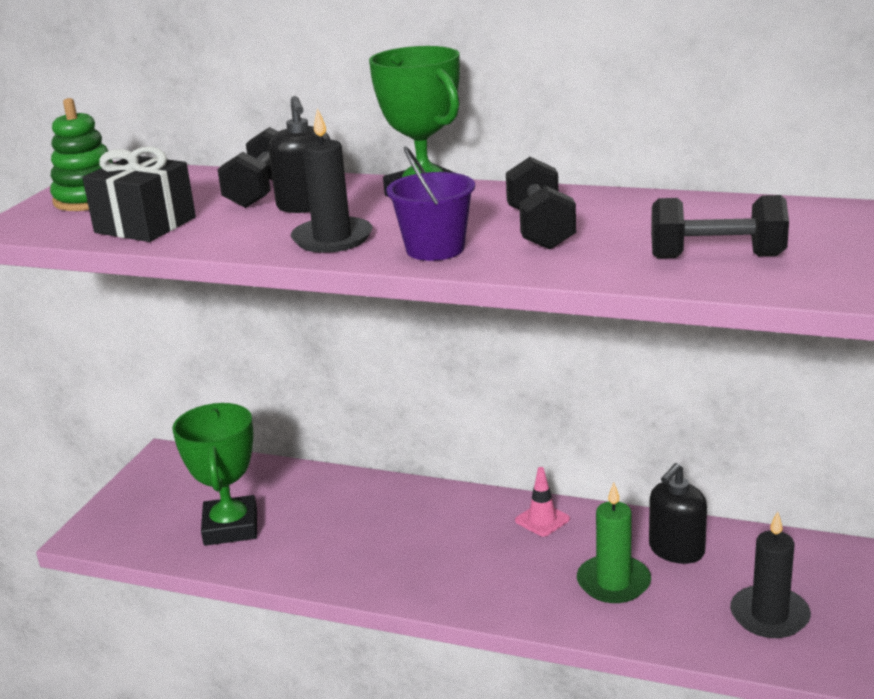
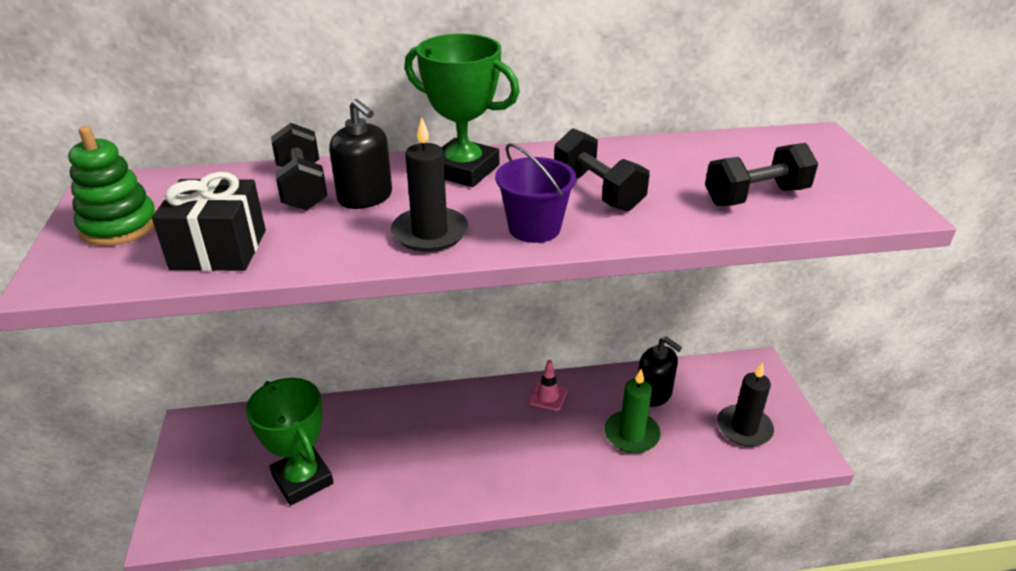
camera: 30 degrees left, 10 degrees up
black soap dispenser [649,463,707,564] -> black soap dispenser turned 60 degrees counterclockwise [638,337,682,407]

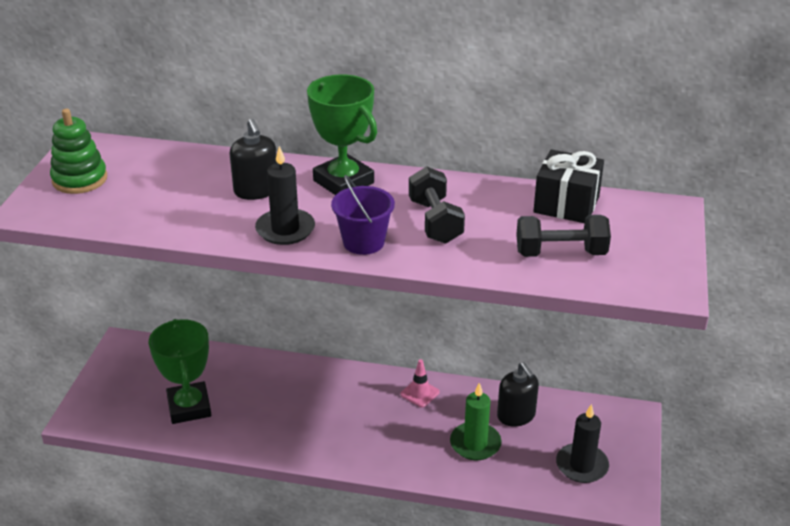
camera: 20 degrees right, 0 degrees up
black gift [152,172,266,271] -> black gift moved to [533,149,604,223]
black dumbbell [271,123,328,210] -> none

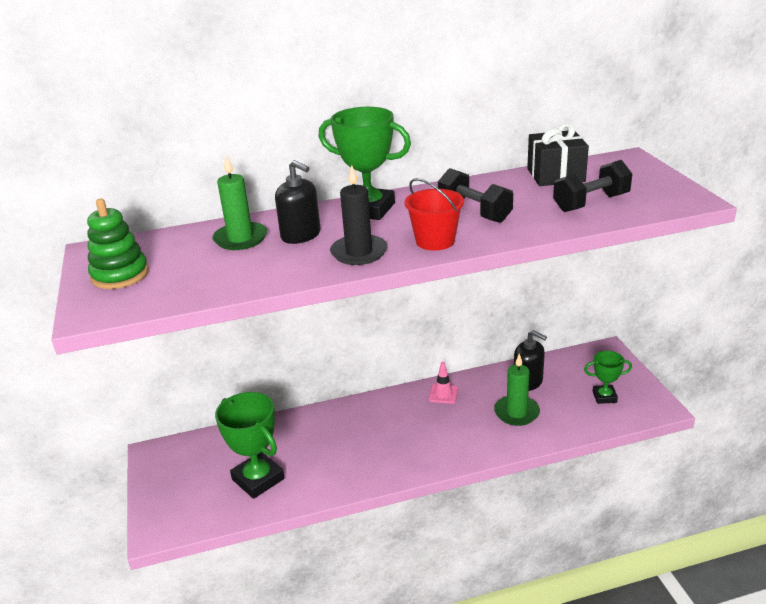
camera: 25 degrees left, 5 degrees down
purple bucket [331,175,395,255] -> red bucket [405,178,464,251]
black candle [556,404,609,483] -> green trophy [584,351,632,404]
none -> green candle [212,155,267,250]

